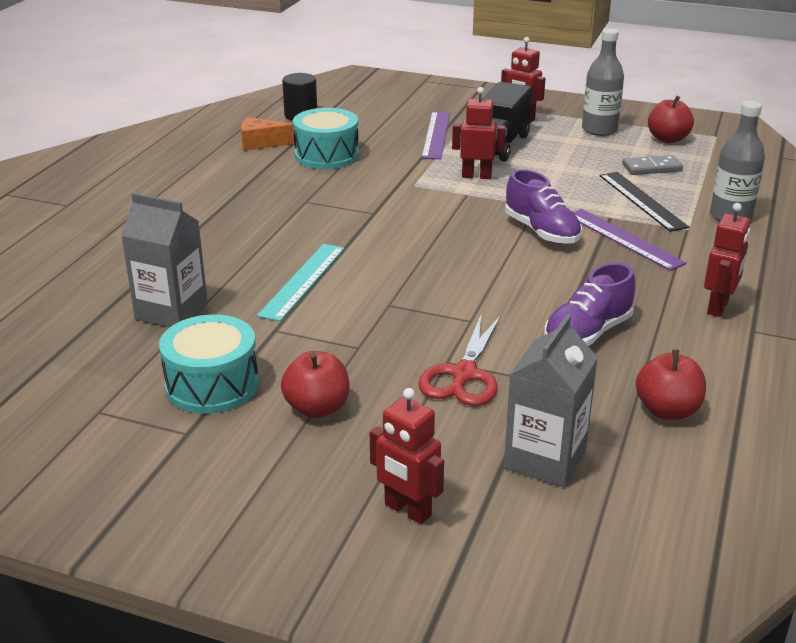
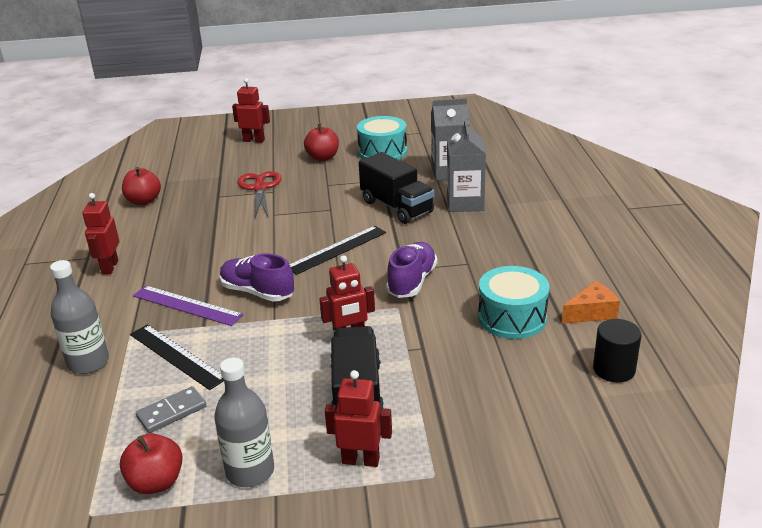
camera: 155 degrees right, 0 degrees up
turquoise ruler [257,244,345,322] -> black truck [359,152,434,224]
purple ruler [421,111,450,159] -> none
grey carton [504,314,598,487] -> grey carton moved to [447,119,486,212]
purple shoe [544,263,635,346] -> purple shoe moved to [386,242,437,298]
none -> black ruler [289,226,386,275]

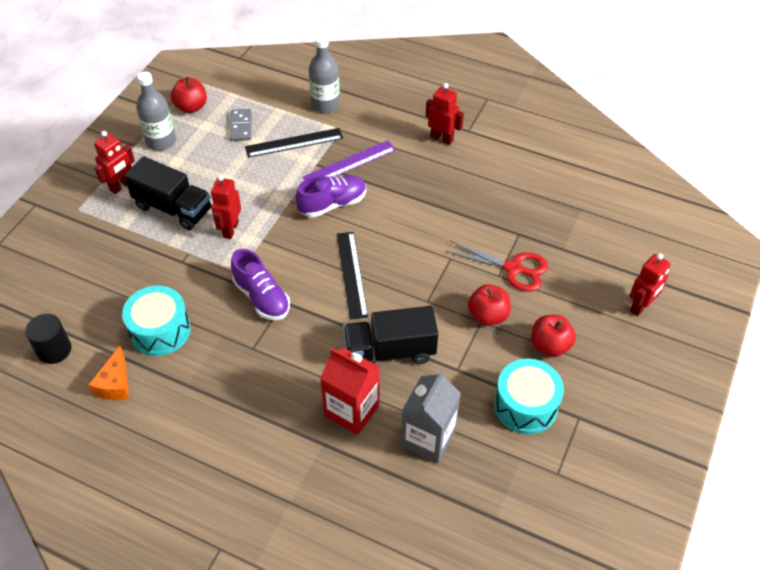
camera: 120 degrees right, 20 degrees up
red apple [122,167,161,205] -> red apple moved to [468,284,511,326]
grey carton [447,119,486,212] -> red carton [320,348,380,435]

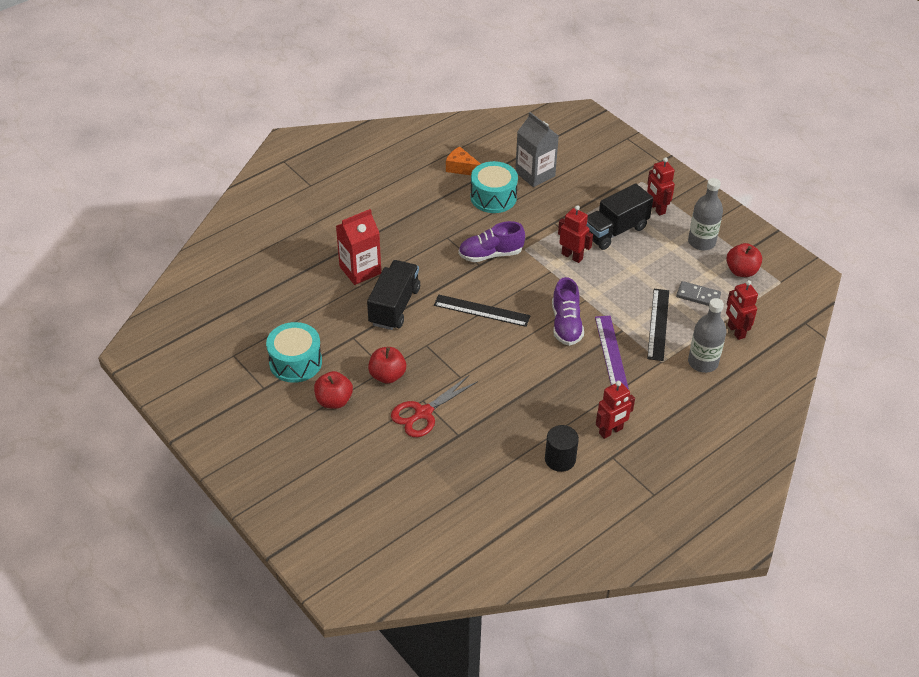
camera: 115 degrees right, 5 degrees down
black cylinder [25,314,71,364] -> black cylinder moved to [545,425,579,472]
grey carton [401,370,461,463] -> grey carton moved to [515,112,559,187]
red robot [629,254,671,316] -> red robot moved to [726,280,758,340]

